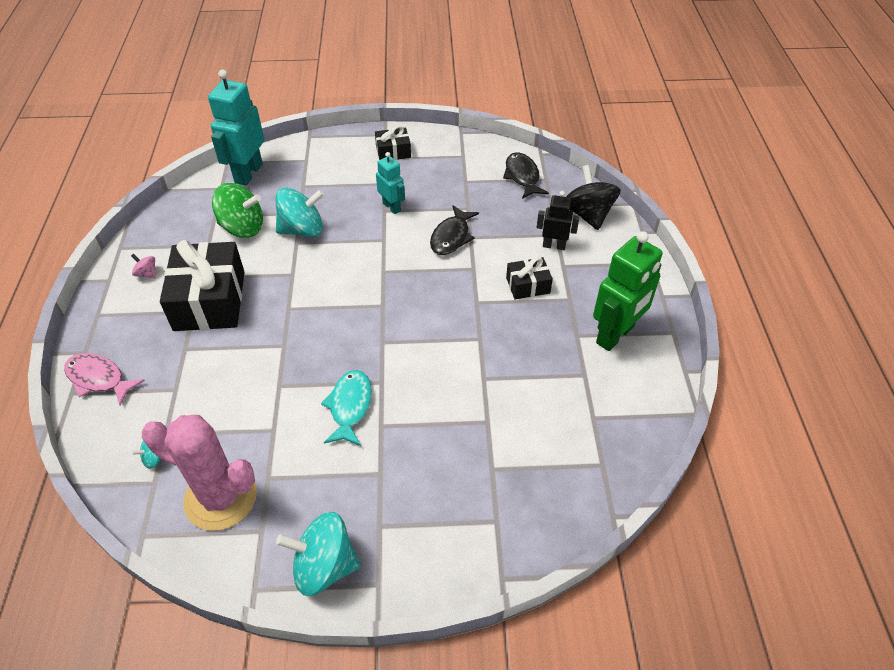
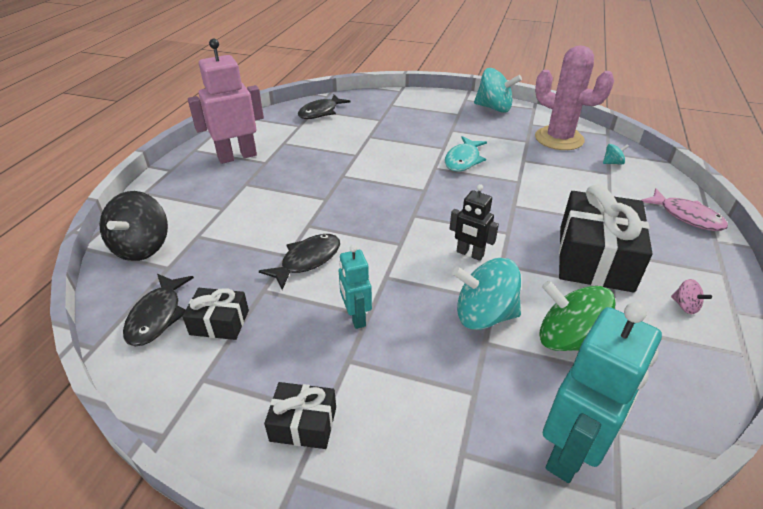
camera: 160 degrees left, 10 degrees down
black gift [506,257,553,299] -> black gift moved to [182,288,249,340]
black robot [537,191,580,250] -> black robot moved to [450,184,499,261]
green robot [593,231,663,351] -> pink robot [188,39,264,164]
none -> black fish [298,95,351,119]

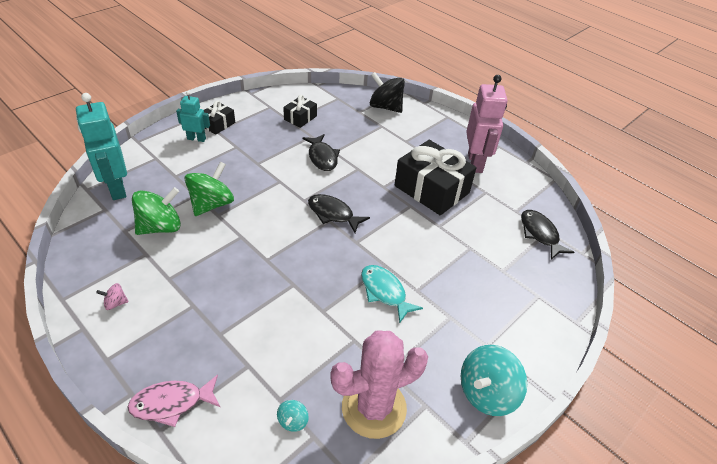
camera: 115 degrees right, 5 degrees up
black fish [123,274,194,346] -> black fish moved to [308,194,370,233]
turquoise robot [339,245,372,329] -> turquoise robot moved to [176,91,210,142]
black robot [450,184,499,261] -> none
turquoise spinning top [452,258,521,330] -> green spinning top [185,162,234,216]
black gift [559,184,653,293] -> black gift moved to [395,140,476,216]

